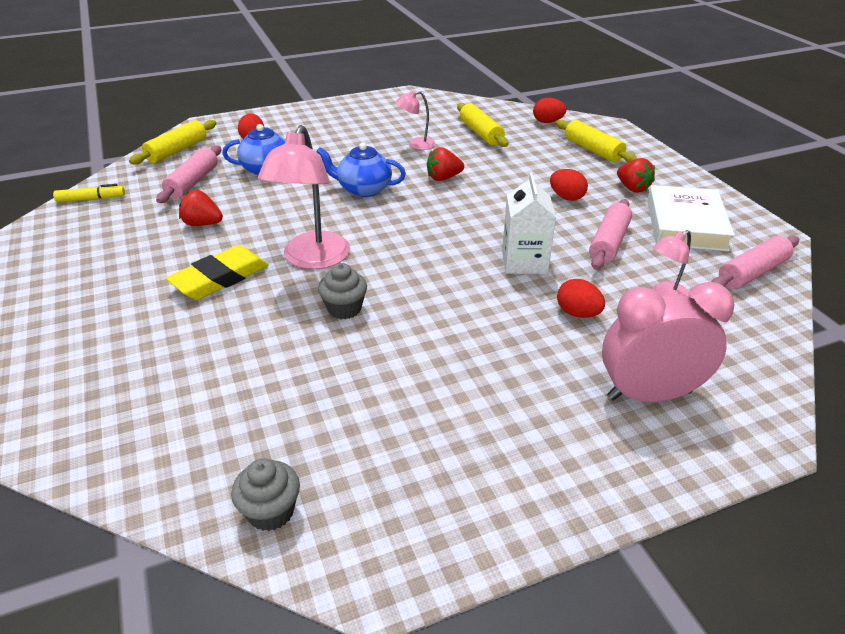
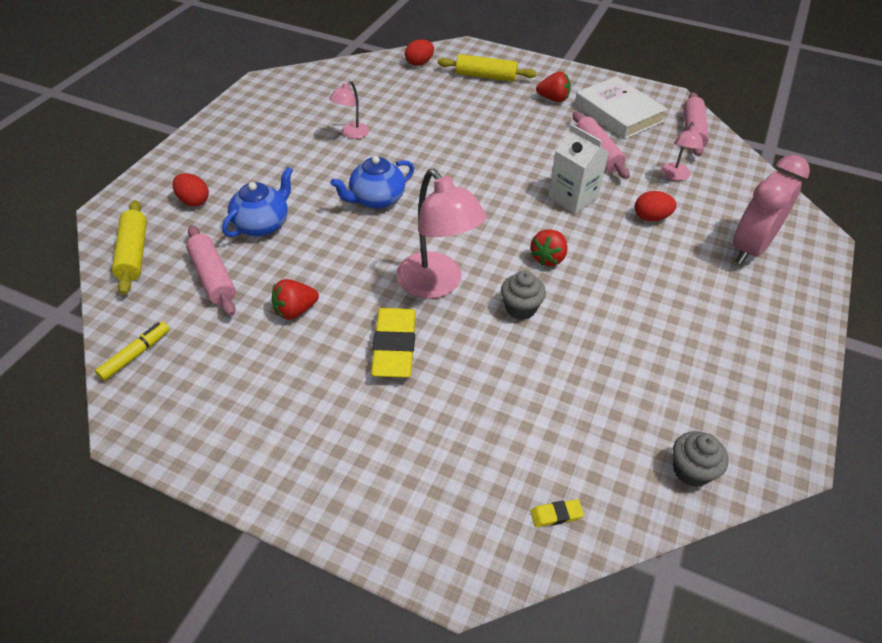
camera: 45 degrees left, 10 degrees up
red strawberry [427,147,464,181] -> red strawberry moved to [530,229,568,266]
yellow rolling pin [457,103,508,147] -> none
red egg [550,169,588,201] -> none
none -> yellow eraser [531,499,584,527]

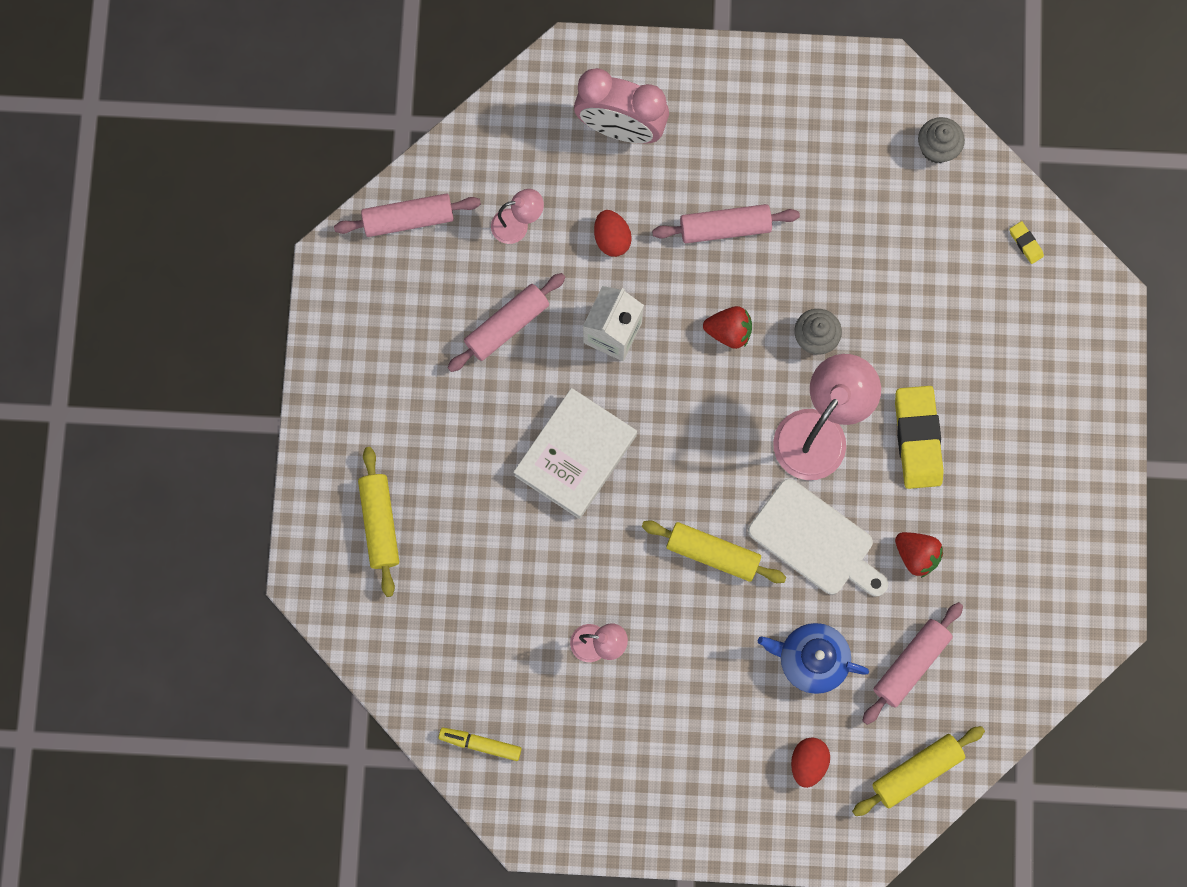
camera: 110 degrees left, 30 degrees up
yellow marker [95,321,170,381] -> yellow marker moved to [439,728,522,761]
blue teapot [330,156,414,209] -> yellow rolling pin [642,521,786,583]
yellow eraser [371,308,416,378] -> yellow eraser turned 75 degrees counterclockwise [895,386,944,489]
red egg [405,39,434,66] -> none
red strawberry [536,71,571,102] -> none
white book [574,76,668,139] -> white book moved to [514,388,637,519]
none -> pink rolling pin [652,204,800,243]
none -> white cutting board [748,479,888,597]

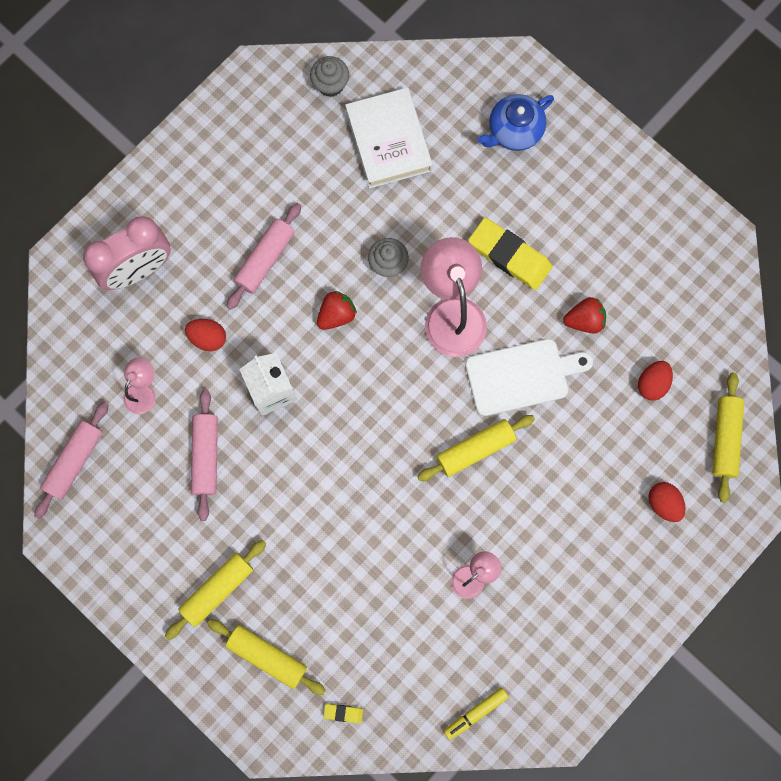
camera: 50 degrees left, 0 degrees up
white book [514,388,637,519] -> white book moved to [345,87,433,189]
blue teapot [758,623,869,694] -> blue teapot moved to [477,94,554,151]
pink rolling pin [862,602,963,725] -> red egg [638,361,673,401]
yellow eraser [1010,221,1044,264] -> yellow eraser moved to [323,703,363,723]
none -> yellow rolling pin [165,540,266,640]

